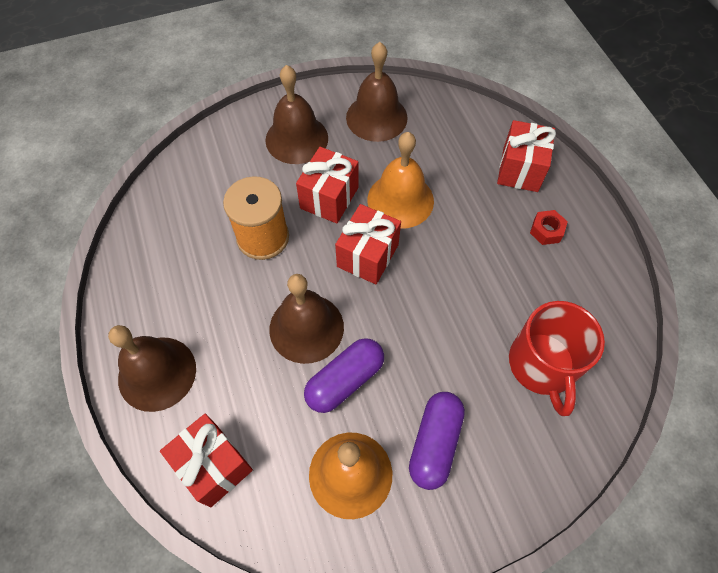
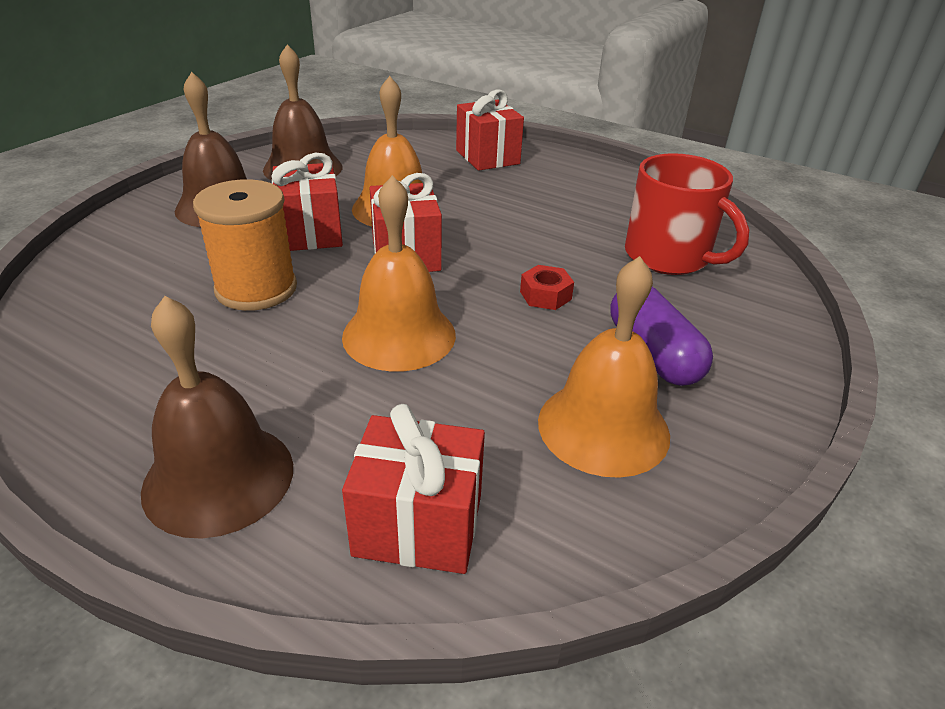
camera: 40 degrees left, 25 degrees down
brown bell [269,274,344,364] -> orange bell [342,175,456,371]
purple capsule [304,338,384,413] -> none
red nut [530,210,568,245] -> red nut moved to [520,265,574,310]

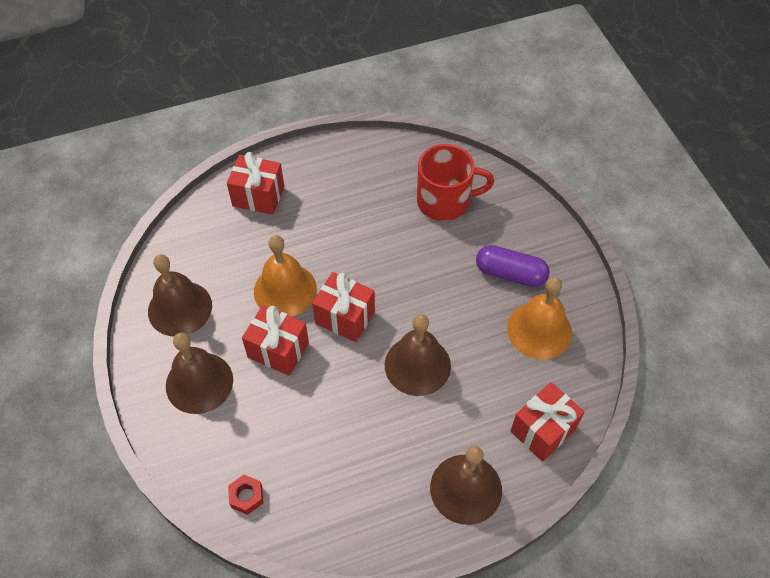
camera: 50 degrees left, 20 degrees up
orange spool [193,179,297,311] -> none
orange bell [342,175,456,371] -> brown bell [385,314,451,396]
red nut [520,265,574,310] -> red nut moved to [228,475,263,515]

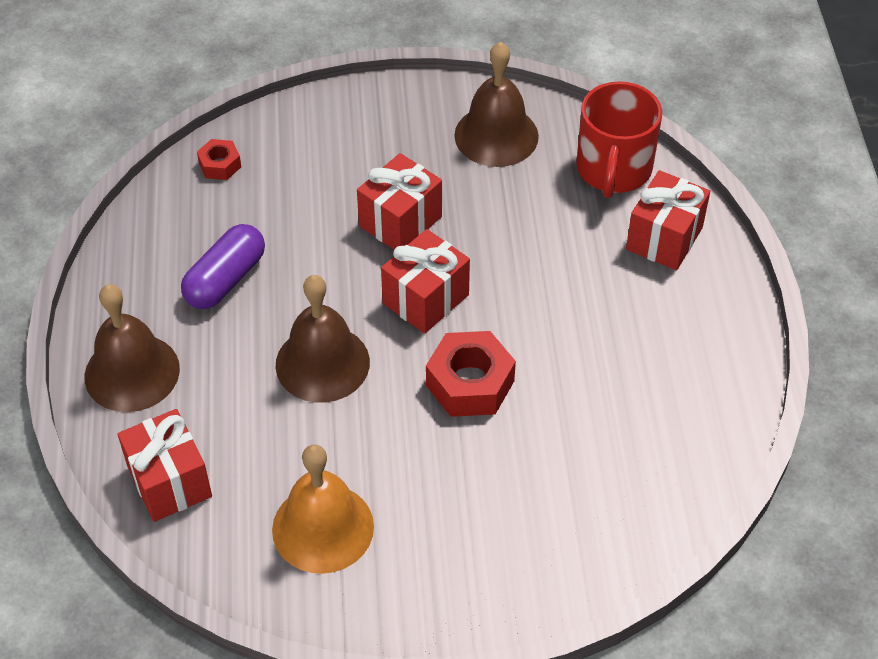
camera: 105 degrees right, 5 degrees down
brown bell [166,333,233,414] -> none
orange bell [254,235,317,317] -> none
red mug [417,144,494,221] -> red mug moved to [576,81,662,198]
purple capsule [476,245,550,287] -> purple capsule moved to [181,224,265,309]
none -> red nut [426,331,516,417]

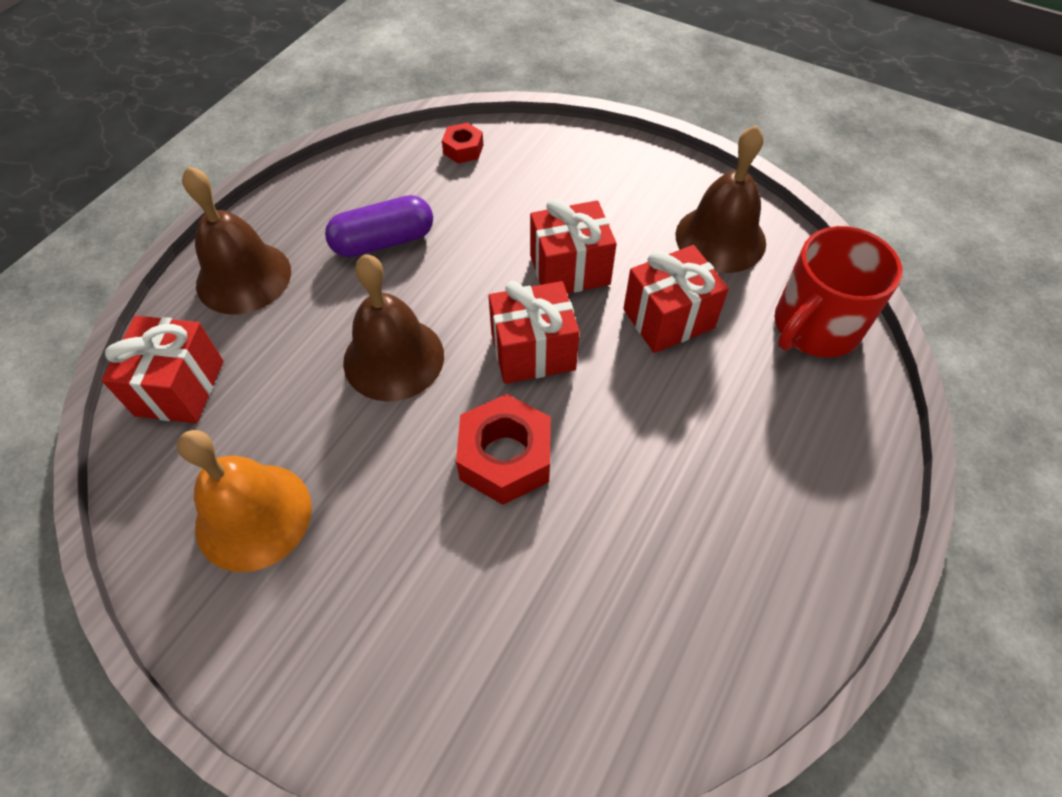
camera: 35 degrees right, 5 degrees up
red gift [626,170,710,270] -> red gift moved to [623,245,729,353]

